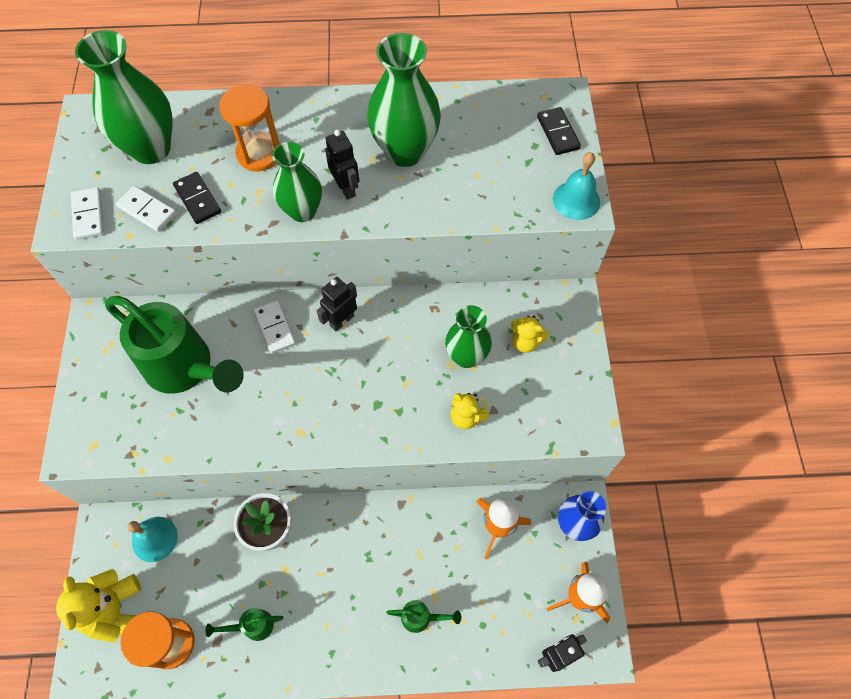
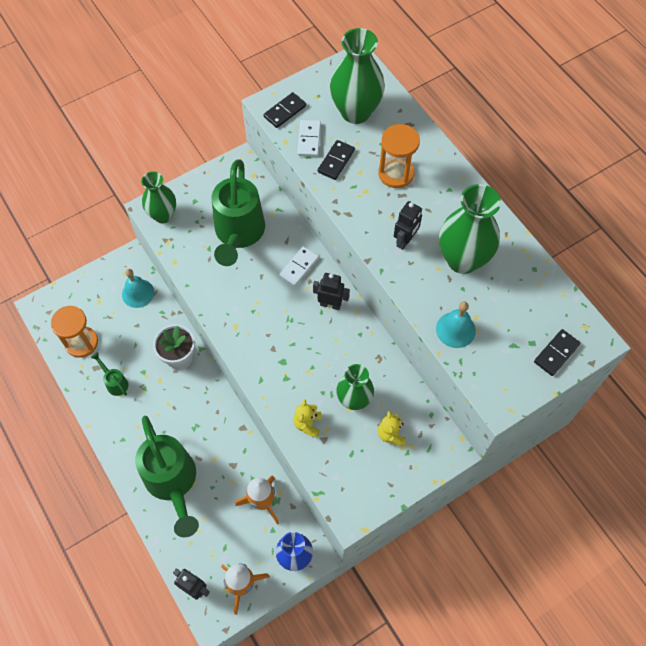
camera: 60 degrees right, 0 degrees up
yellow teddy bear [56,569,141,643] -> none
white domino [71,187,104,240] -> black domino [263,92,306,128]
green vase [272,142,322,222] -> green vase moved to [141,171,176,223]
green watering can [386,600,461,633] -> green watering can [135,416,199,538], size x2.38
turquoise bell [553,152,600,220] -> turquoise bell moved to [436,302,476,348]

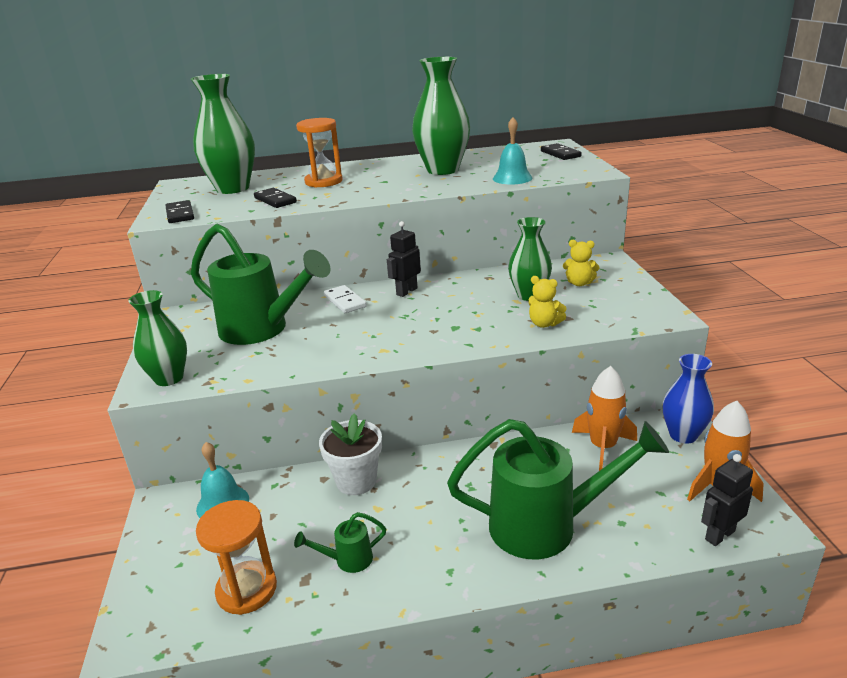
camera: 65 degrees left, 35 degrees down
white domino [297,120,321,157] -> none
black robot [394,201,422,250] -> none

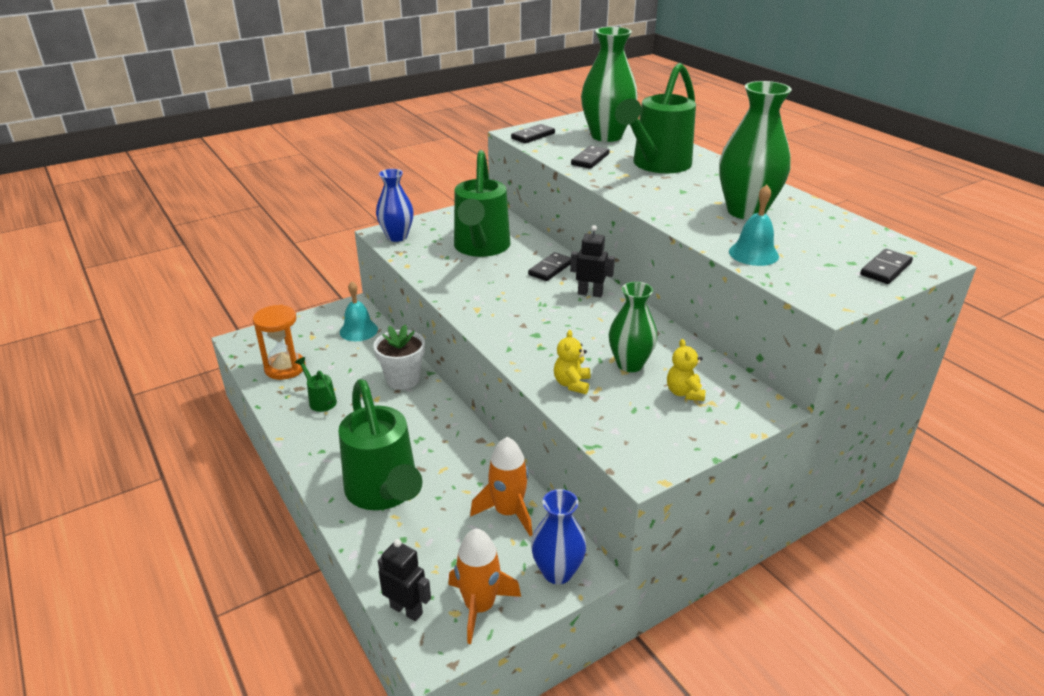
camera: 65 degrees right, 5 degrees up
green vase [128,290,187,386] -> blue vase [376,169,413,242]
orange hourglass [296,118,343,188] -> green watering can [615,63,696,173]
white domino [324,285,367,313] -> black domino [528,252,571,281]

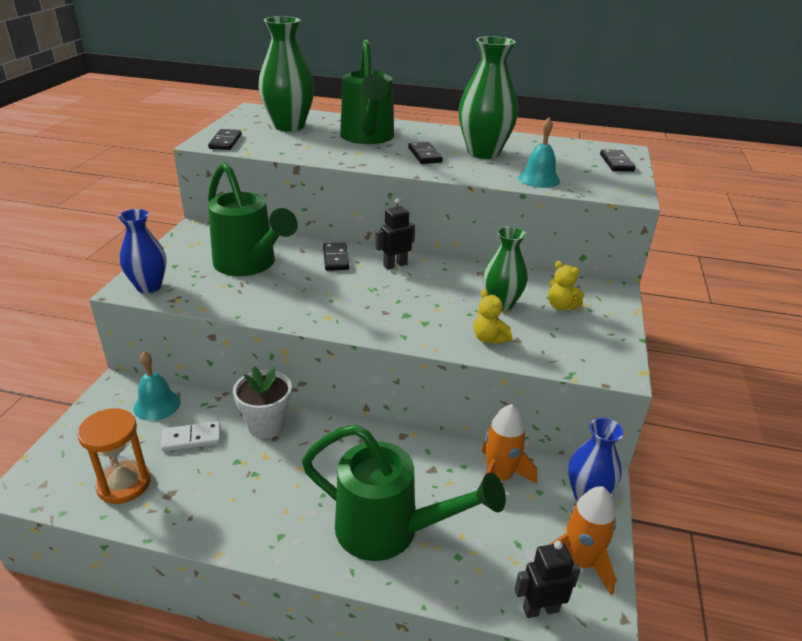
camera: 45 degrees left, 0 degrees up
green watering can [295,357,337,412] -> none
black domino [571,146,610,169] -> black domino moved to [408,142,443,164]
none -> white domino [161,421,221,452]

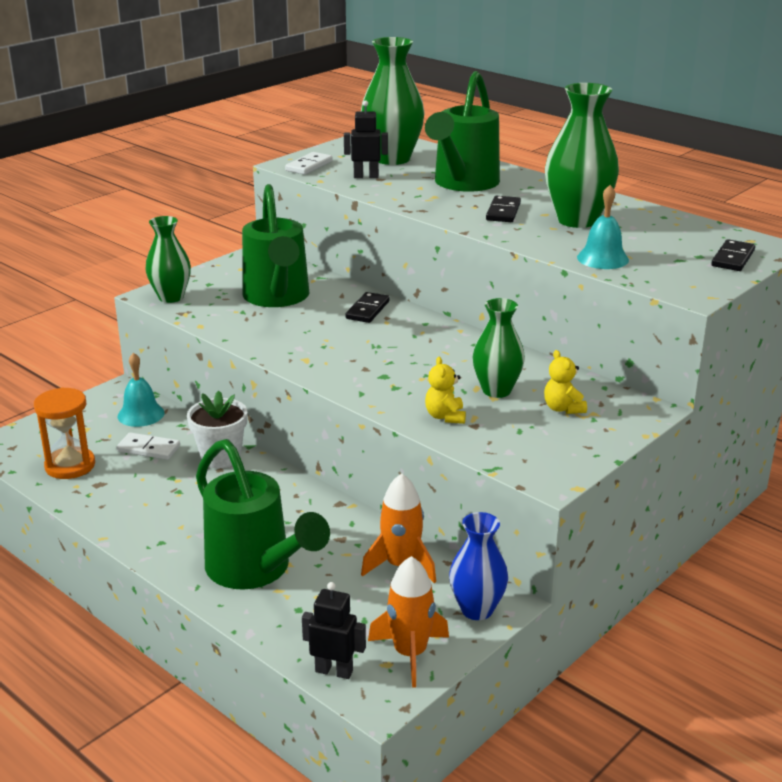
camera: 30 degrees right, 5 degrees down
blue vase [118,209,167,293] -> green vase [145,216,191,303]
black domino [208,129,241,150] -> white domino [285,152,333,175]
black robot [376,198,415,270] -> black robot moved to [344,100,388,178]

